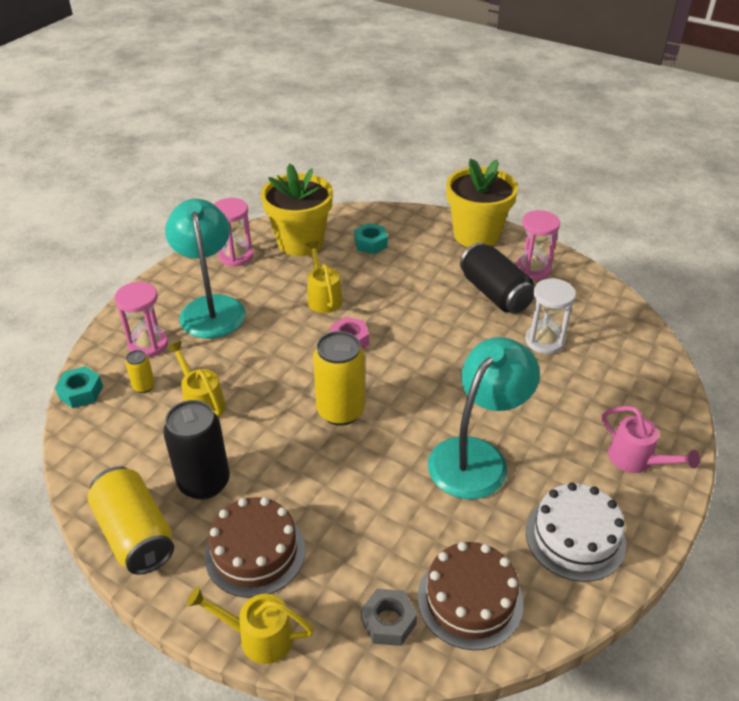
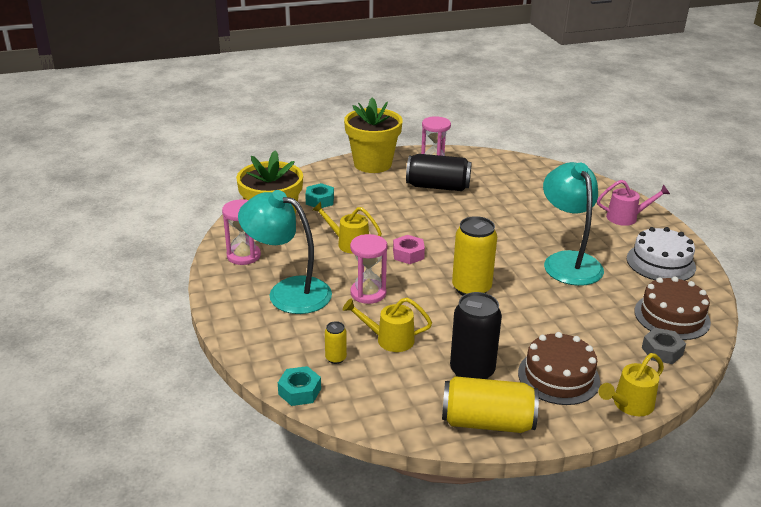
camera: 50 degrees left, 10 degrees down
pink hourglass [114,282,168,357] -> pink hourglass moved to [350,234,388,304]
white hourglass [525,278,576,354] -> none

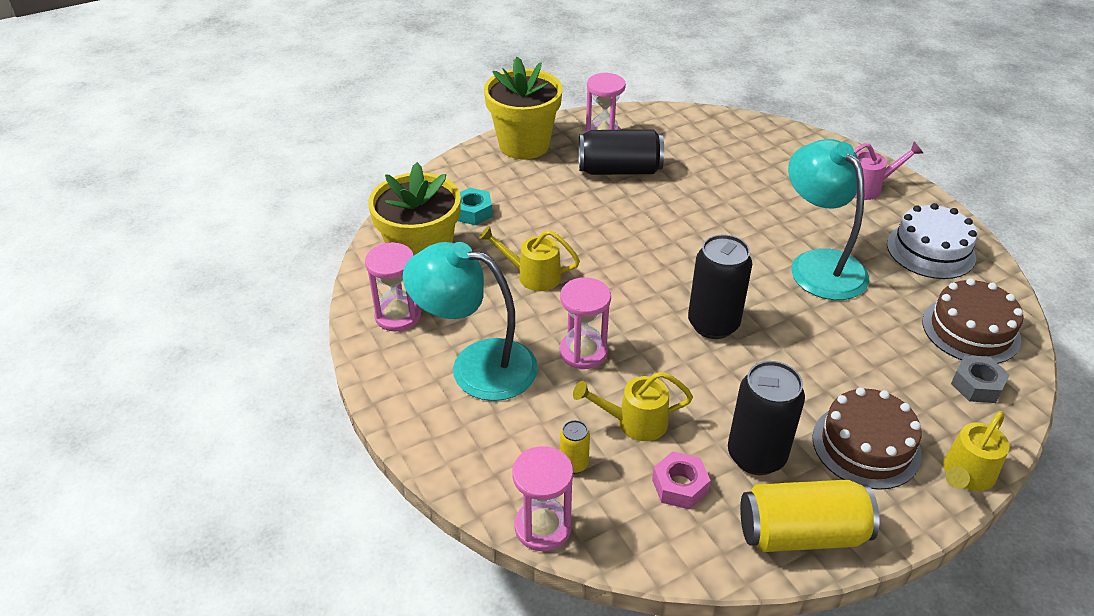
camera: 10 degrees left, 10 degrees up
turquoise nut [278,366,321,406] -> pink hourglass [512,446,573,551]
pink nut [393,235,425,264] -> pink nut moved to [652,451,711,509]
yellow can [452,216,497,296] -> black can [688,234,752,339]

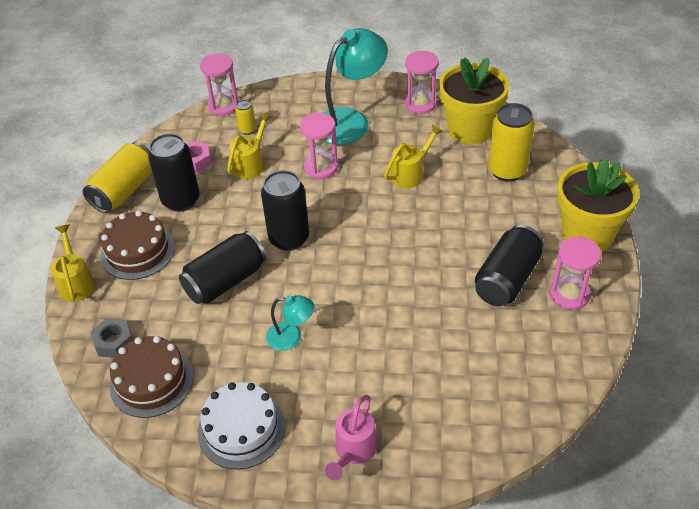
camera: 125 degrees right, 5 degrees up
turquoise nut [458,188,493,225] -> yellow can [488,103,534,182]
turquoise lamp [788,139,869,300] -> turquoise lamp [266,295,314,351], size x0.50
none -> black can [179,231,266,304]

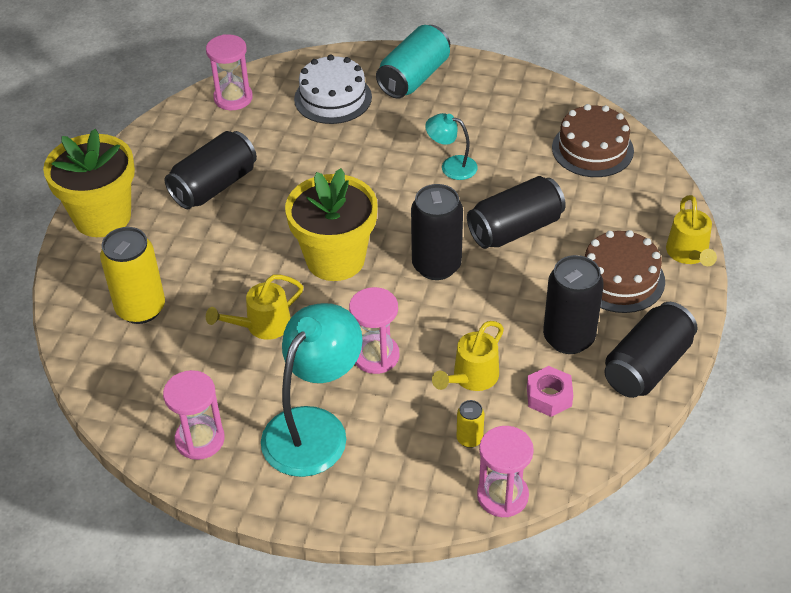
camera: 170 degrees left, 0 degrees up
yellow can [83,142,152,213] -> black can [604,302,697,398]
grey nut [91,318,133,358] -> none
white cake [198,382,285,470] -> white cake moved to [294,55,372,124]
turquoise lamp [322,28,388,145] -> turquoise lamp turned 150 degrees clockwise [261,303,362,477]
pink watering can [325,395,378,480] -> turquoise can [376,25,450,99]
yellow flower pot [439,57,509,144] -> yellow flower pot moved to [285,168,378,281]
pink hourglass [550,236,601,310] -> pink hourglass moved to [206,34,253,110]

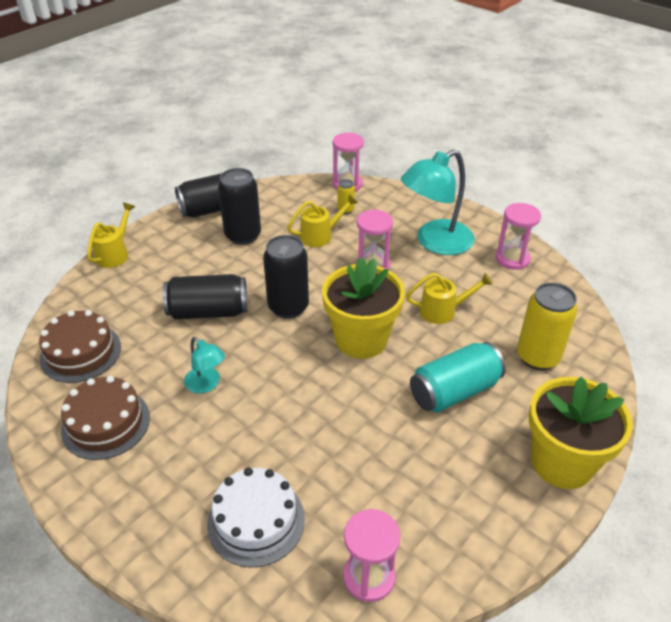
camera: 155 degrees left, 5 degrees down
black can [165,131,257,209] -> none
turquoise can [376,25,450,99] -> turquoise can moved to [410,342,506,412]
pink nut [527,366,573,417] -> none
brown cake [584,230,665,313] -> brown cake moved to [61,376,150,460]

